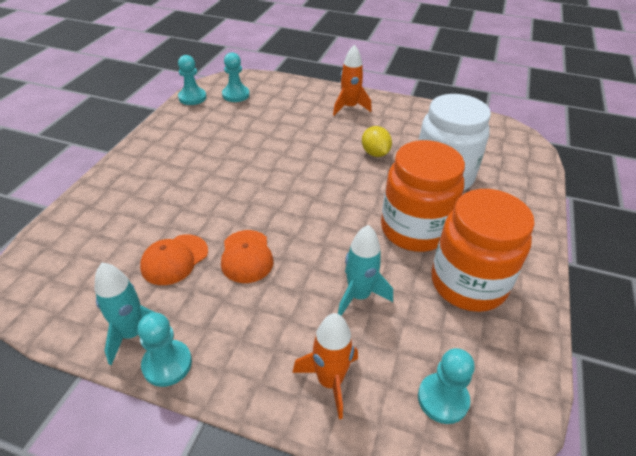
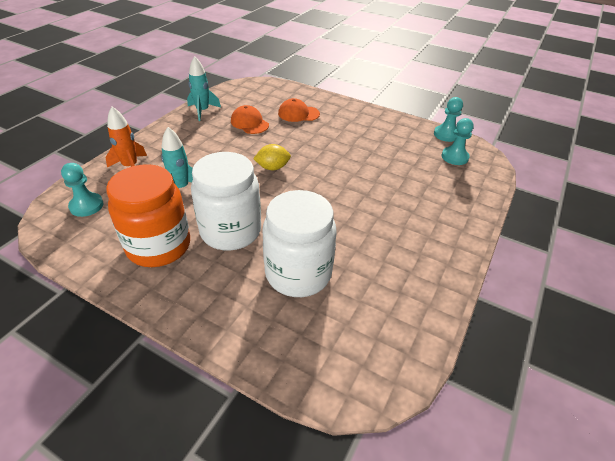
camera: 100 degrees right, 0 degrees up
turquoise pawn [137,313,192,387] -> none
orange cap [221,230,274,283] -> orange cap moved to [278,98,320,122]
orange rocket [333,44,372,116] -> none
yellow lemon [362,126,392,157] -> yellow lemon moved to [253,144,291,170]
orange jar [381,140,465,252] -> white jar [191,152,261,250]

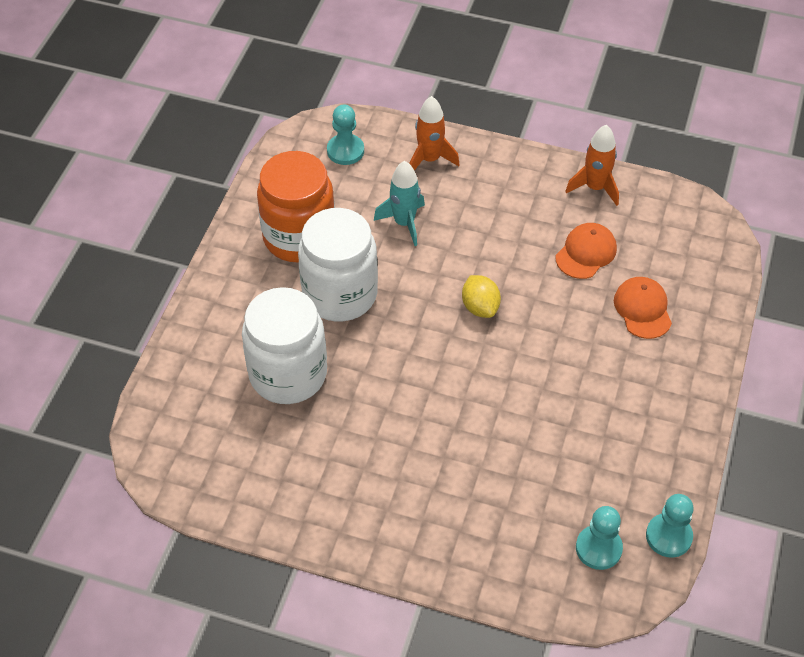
camera: 80 degrees right, 10 degrees up
turquoise rocket [187,56,221,121] -> orange rocket [565,125,619,206]

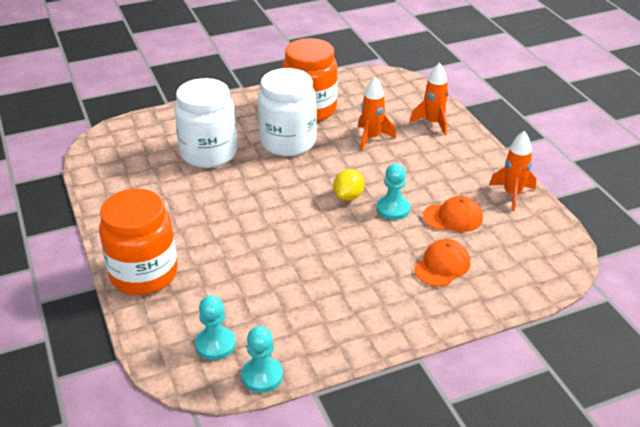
camera: 50 degrees right, 15 degrees down
turquoise pawn [327,104,364,165] -> turquoise pawn moved to [377,164,410,220]
turquoise rocket [374,161,425,246] -> orange rocket [358,77,396,150]
none -> orange jar [99,189,178,295]

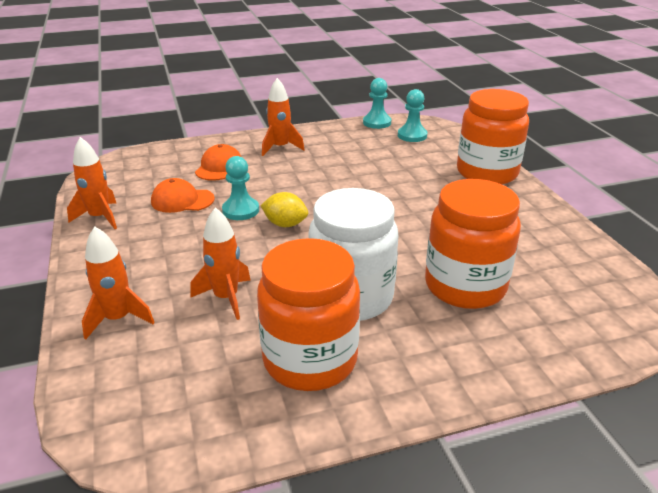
camera: 175 degrees left, 5 degrees down
white jar [174,78,237,168] -> orange jar [425,179,521,309]
yellow lemon [333,169,364,201] -> yellow lemon turned 75 degrees clockwise [260,192,308,227]
orange cap [414,239,470,286] -> orange cap turned 150 degrees clockwise [195,144,242,181]
none -> orange rocket [262,78,305,156]

